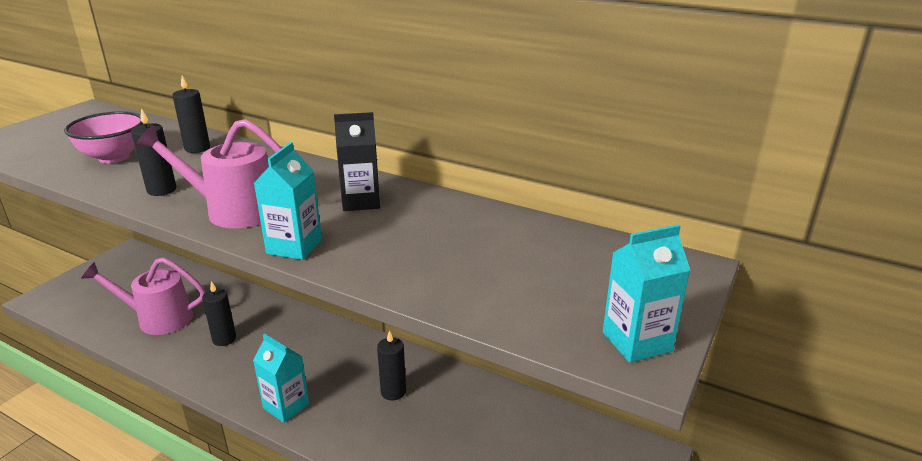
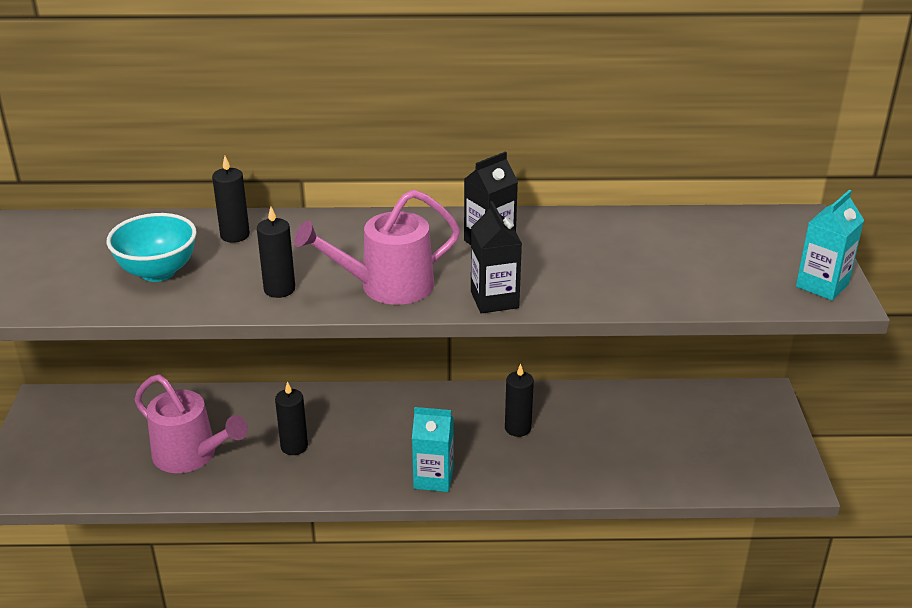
camera: 30 degrees left, 5 degrees up
pink bowl [64,111,144,163] -> turquoise bowl [107,213,197,282]
pink watering can [81,257,206,335] -> pink watering can turned 120 degrees counterclockwise [134,374,248,473]
turquoise carton [253,142,322,260] -> black carton [471,201,522,313]

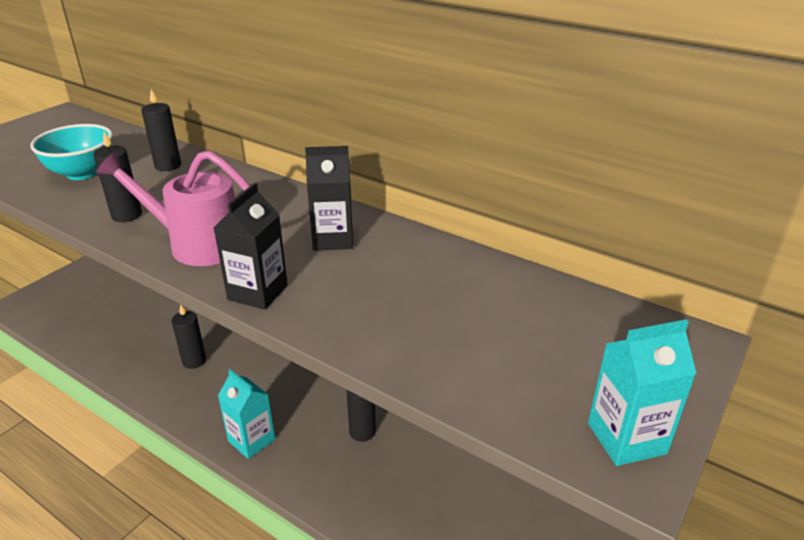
camera: 35 degrees right, 0 degrees up
pink watering can [134,374,248,473] -> none

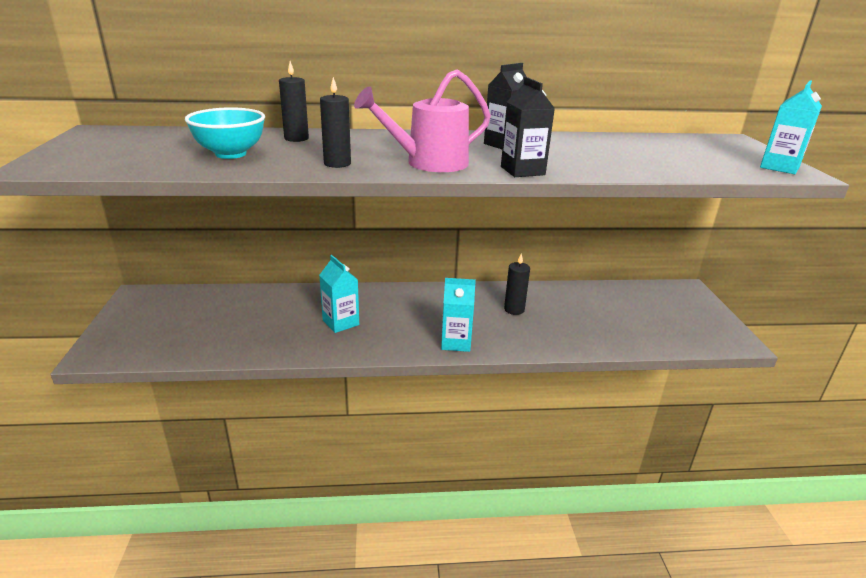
camera: 40 degrees left, 5 degrees down
black candle [171,304,206,369] -> turquoise carton [319,255,359,333]

